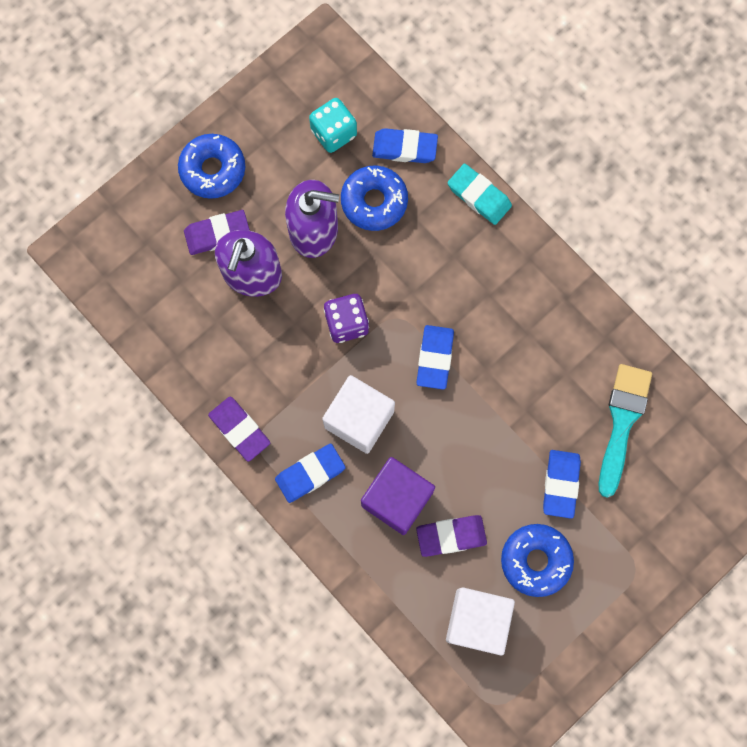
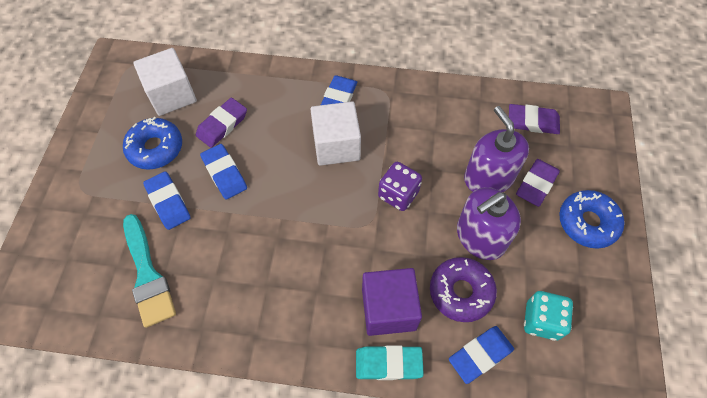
camera: 140 degrees right, 15 degrees down
purple eraser [208,397,270,462] -> purple eraser moved to [509,104,560,134]
blue donut [341,165,408,231] -> purple donut [430,257,497,322]
purple cube [361,457,435,535] -> purple cube moved to [362,268,422,336]
blue eraser [416,325,454,390] -> blue eraser moved to [200,144,247,199]

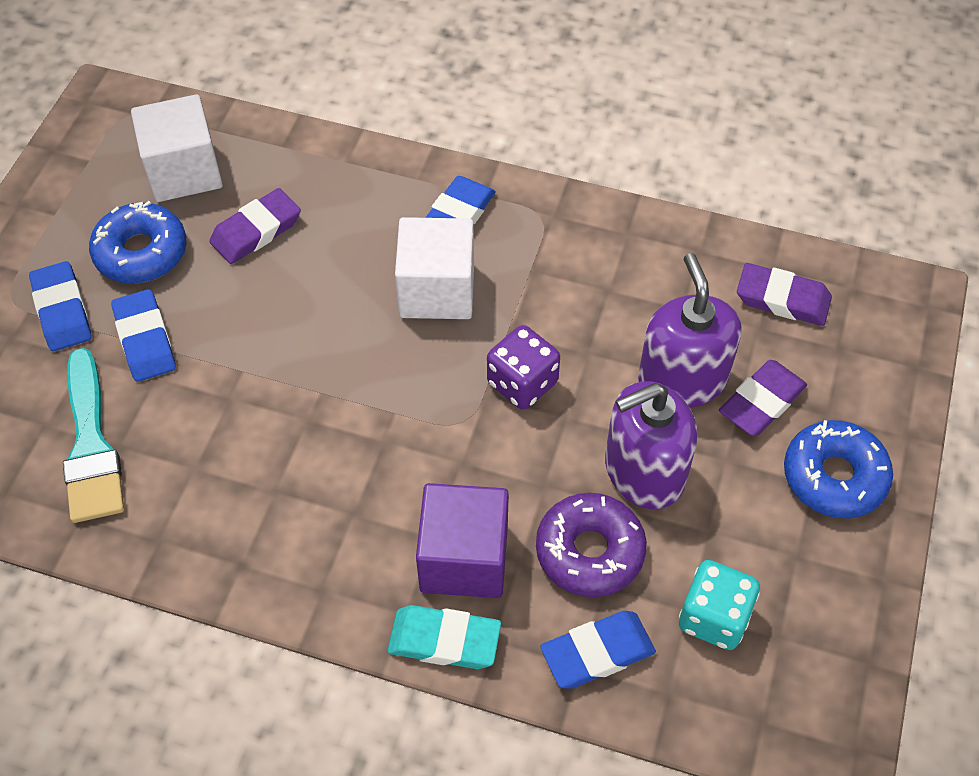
camera: 10 degrees right, 5 degrees down
blue eraser [200,144,247,199] -> blue eraser moved to [29,261,92,351]

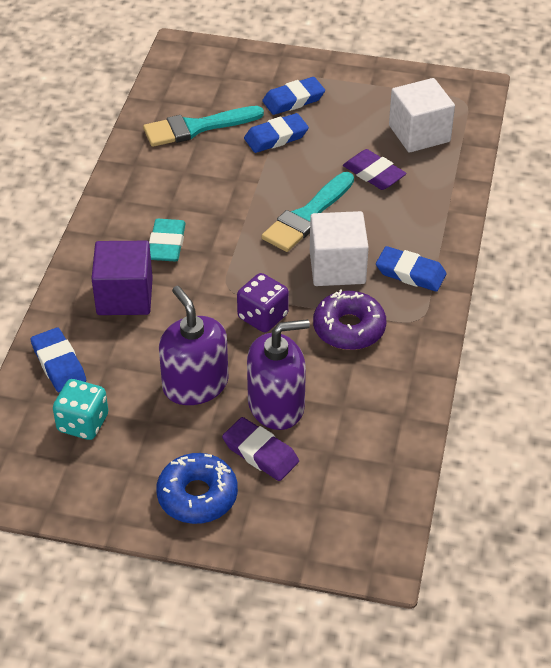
camera: 85 degrees right, 10 degrees down
blue donut [89,201,186,284] -> none
turquoise eraser [388,605,501,669] -> turquoise eraser moved to [149,219,186,261]
purple donut [536,493,647,597] -> purple donut moved to [313,289,386,350]
purple eraser [737,263,832,326] -> none
none -> turquoise brush [261,172,354,252]

